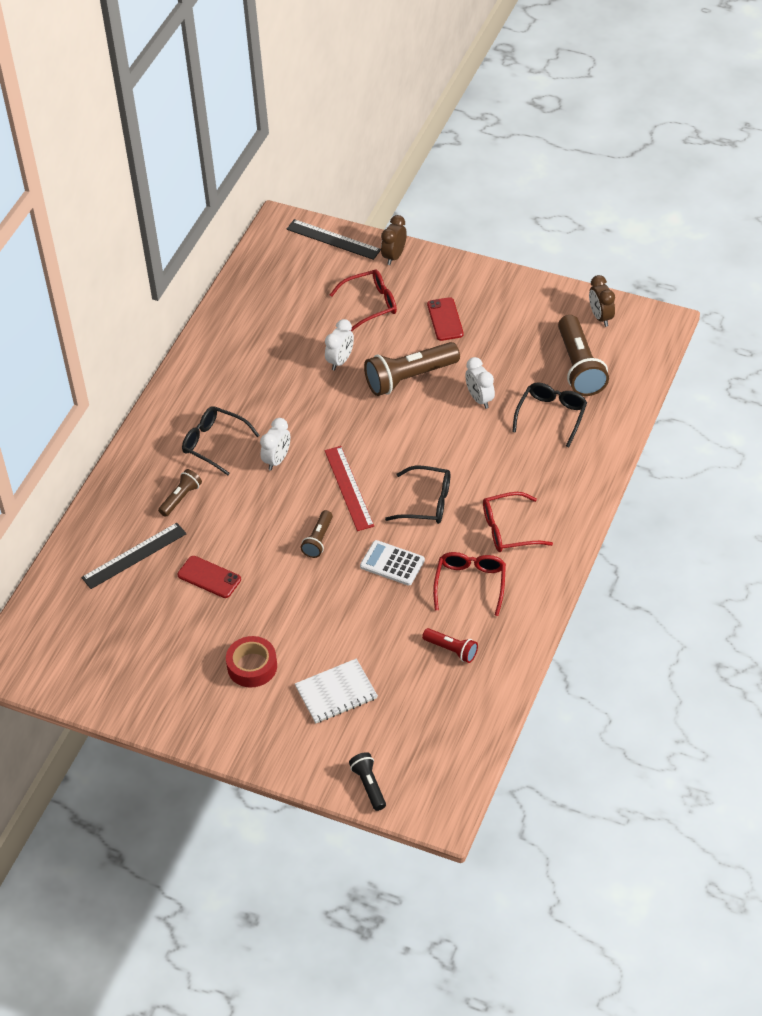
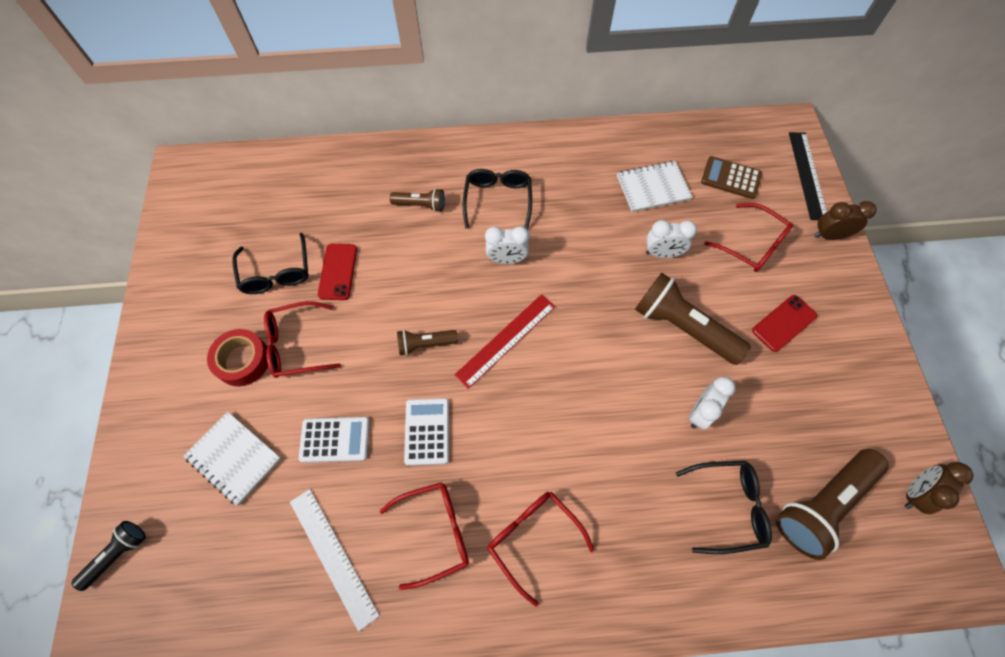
camera: 60 degrees right, 15 degrees up
black ruler [81,523,187,589] -> none
black glasses [385,465,450,524] -> black glasses moved to [232,233,309,294]
red flashlight [422,628,478,663] -> white ruler [290,489,380,632]
none -> red glasses [264,301,341,378]
none -> white calculator [299,417,370,463]
none -> white notebook [617,161,693,212]
none -> brown calculator [701,156,762,199]

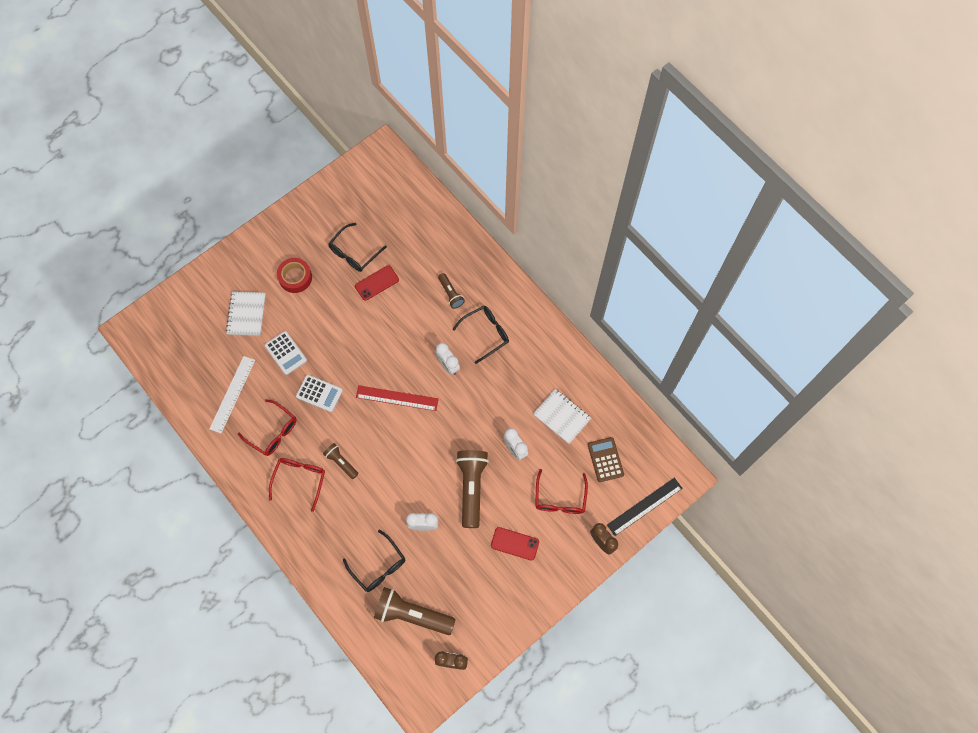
camera: 55 degrees right, 5 degrees up
black flashlight [72,521,146,591] -> none
red glasses [264,301,341,378] -> none
brown flashlight [397,330,458,356] -> brown flashlight moved to [323,443,358,479]
white calculator [404,398,449,466] -> white calculator turned 60 degrees clockwise [296,375,343,412]

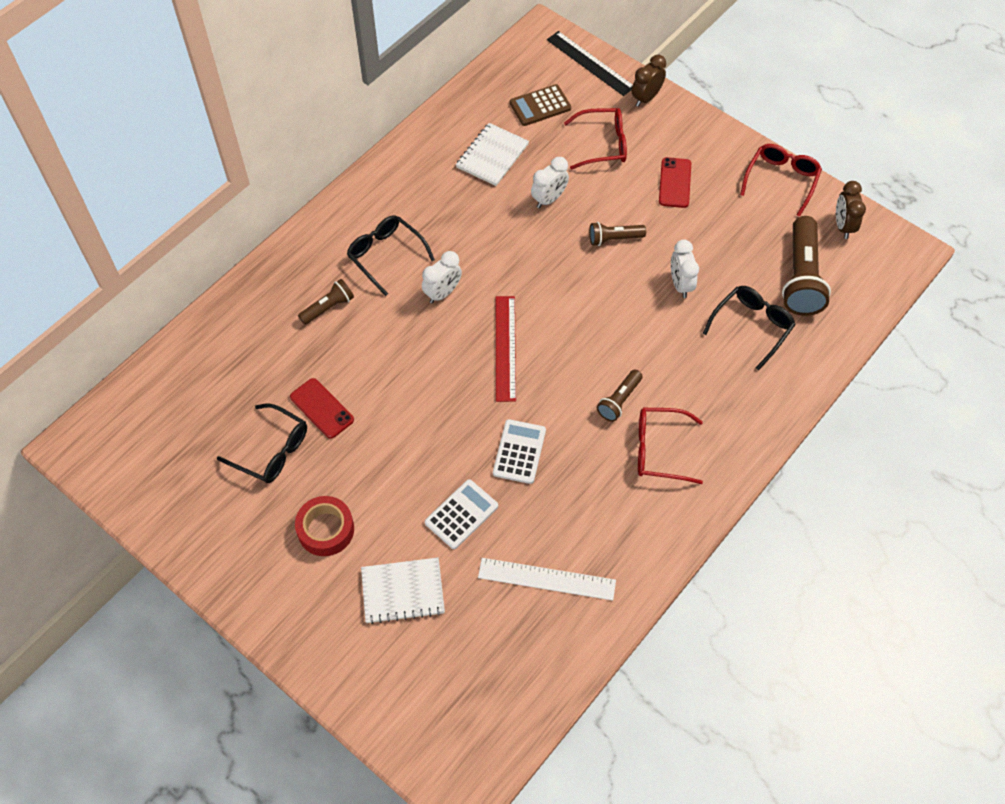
camera: 100 degrees left, 10 degrees down
red glasses [238,399,297,456] -> red glasses moved to [740,144,822,217]
brown flashlight [456,450,489,528] -> brown flashlight [589,222,646,246], size x0.53

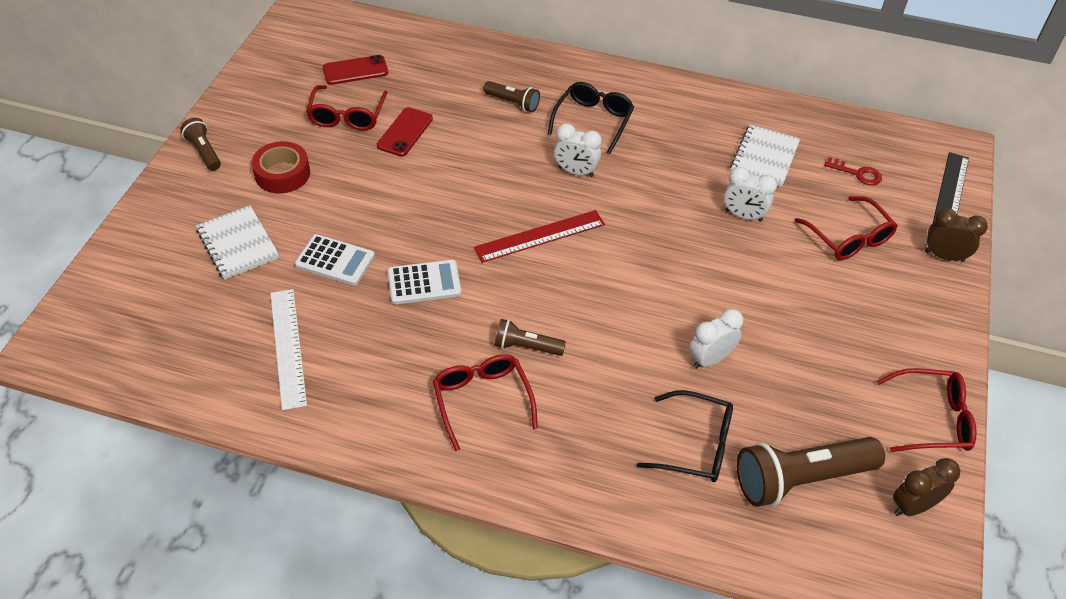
camera: 65 degrees right, 10 degrees down
black glasses [217,403,307,483] -> red glasses [306,85,388,131]
white notebook [456,123,529,186] -> white notebook turned 75 degrees counterclockwise [730,124,800,187]
brown calculator [510,84,571,126] -> red key [824,157,882,185]
brown flashlight [589,222,646,246] -> brown flashlight moved to [180,118,221,171]
red phone [659,157,691,208] -> red phone moved to [323,55,388,85]

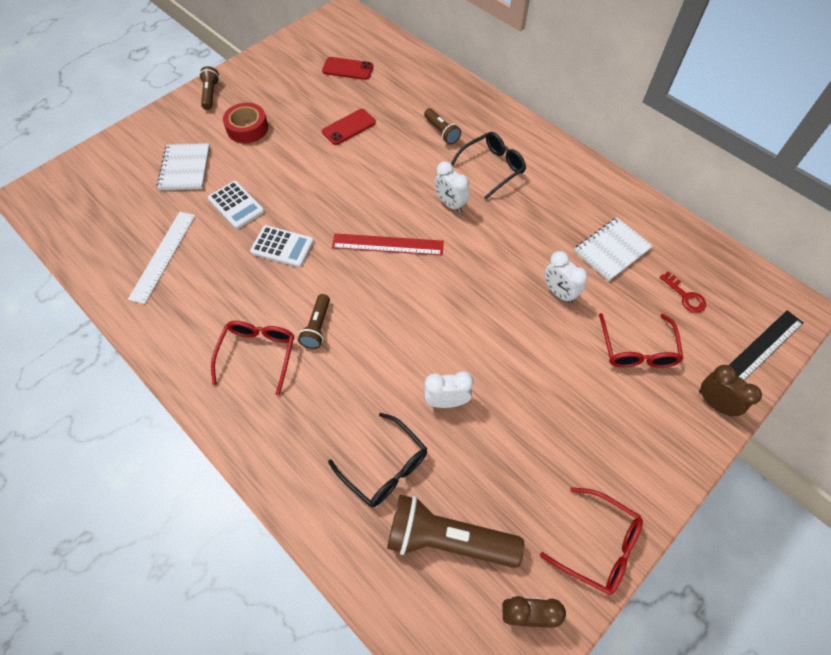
camera: 30 degrees right, 10 degrees up
red glasses [306,85,388,131] -> none
brown flashlight [494,319,566,356] -> brown flashlight turned 120 degrees counterclockwise [298,294,330,349]

